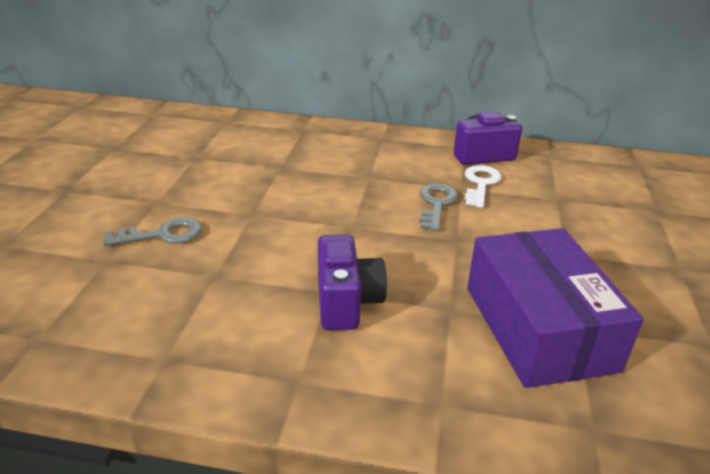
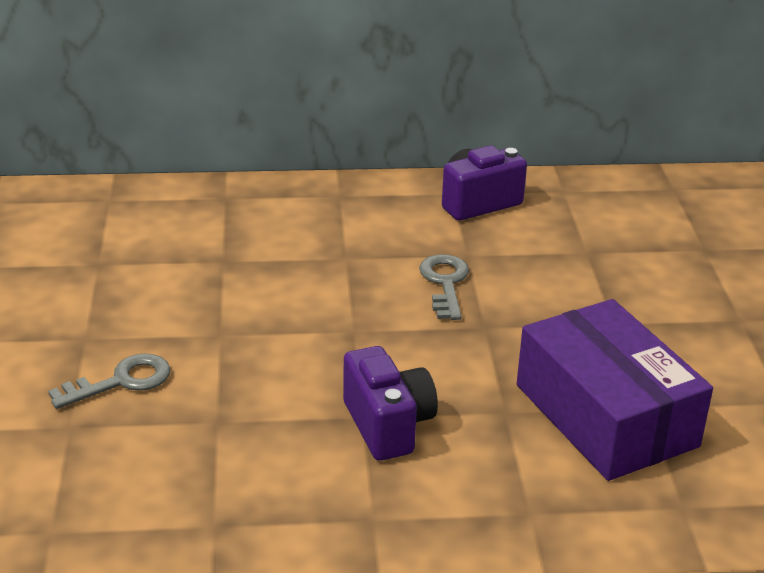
camera: 15 degrees left, 0 degrees up
white key [465,165,501,208] -> none

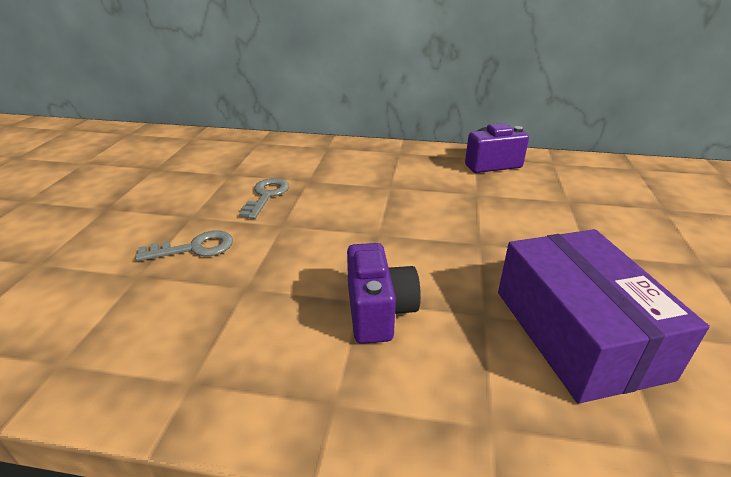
camera: 15 degrees right, 0 degrees up
grey key [419,254,469,320] -> grey key moved to [239,178,289,219]

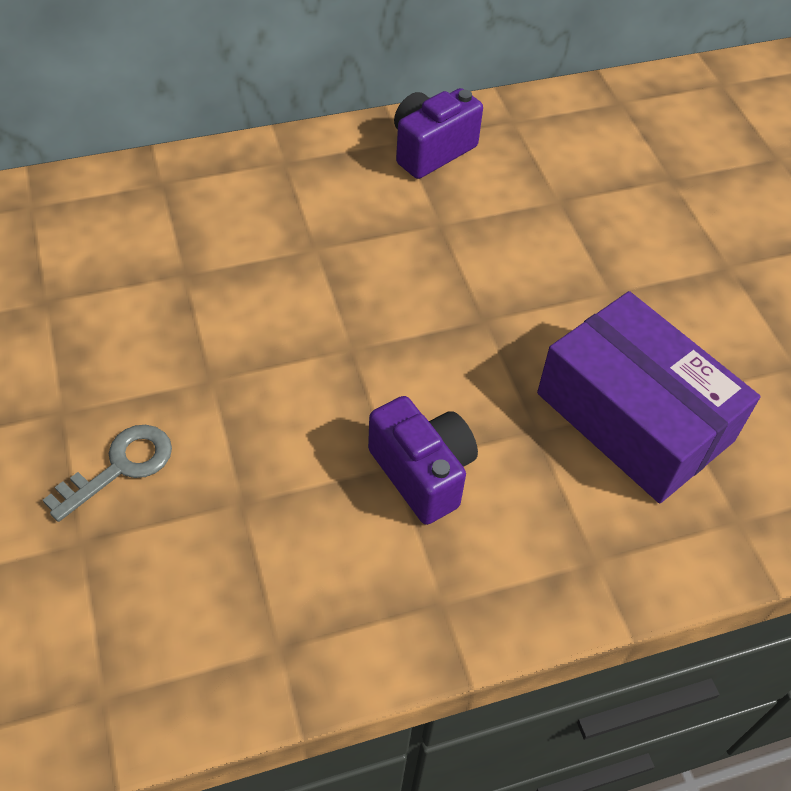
camera: 30 degrees left, 20 degrees up
grey key [239,178,289,219] -> none

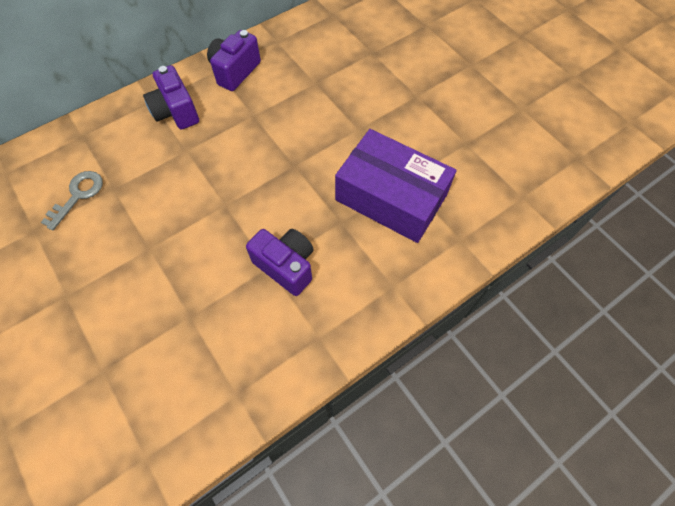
camera: 15 degrees left, 10 degrees up
grey key [43,425,172,522] -> grey key moved to [41,171,103,230]
none -> purple camera [143,65,199,130]

